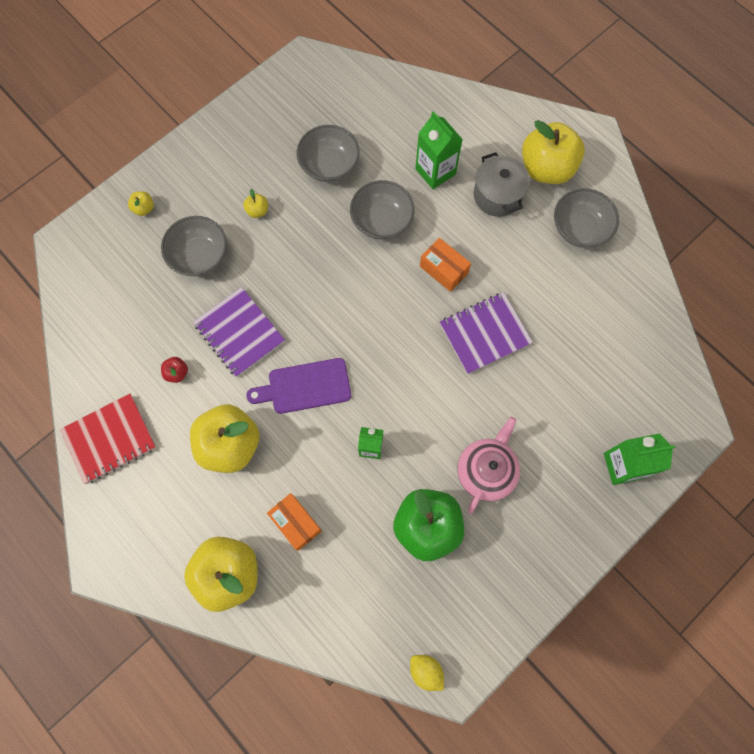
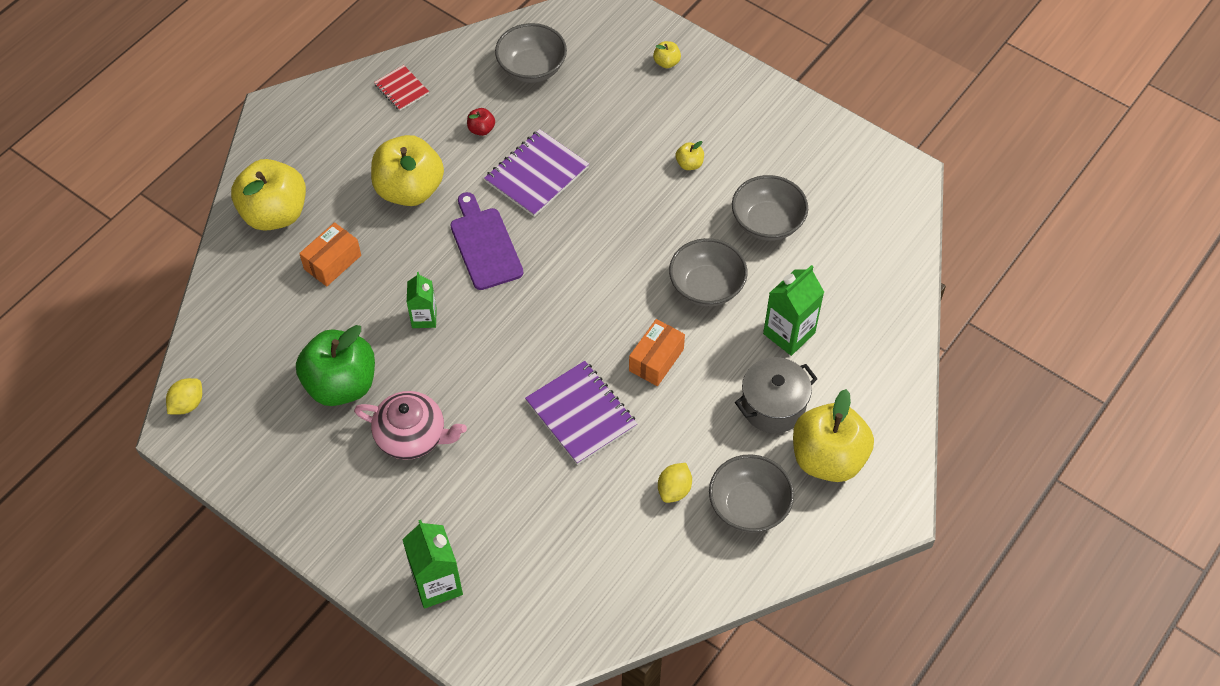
camera: 80 degrees right, 15 degrees down
red notebook [60,394,156,484] -> red notebook [374,65,429,111], size x0.56
grey bowl [161,216,227,276] -> grey bowl moved to [495,23,567,83]
none -> yellow lemon [658,463,692,503]

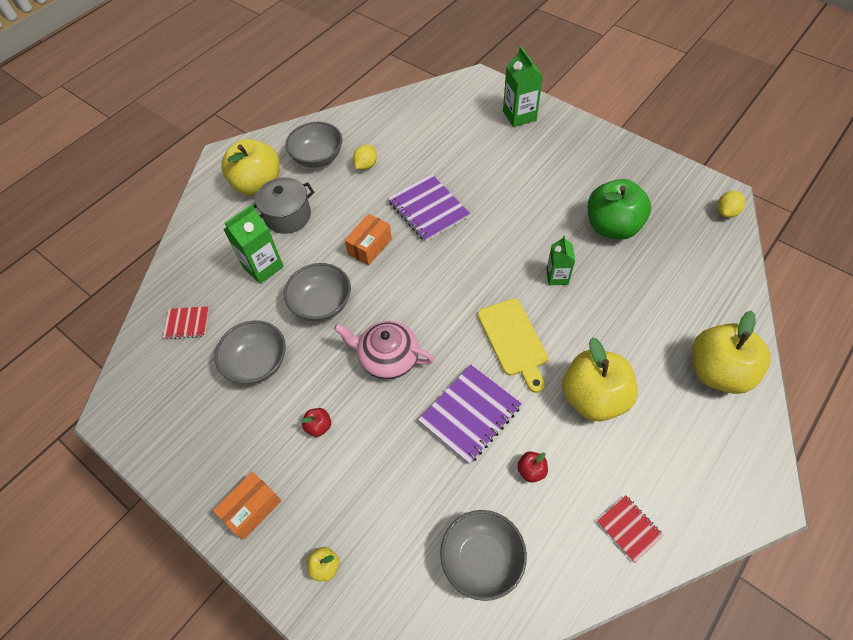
camera: 175 degrees left, 0 degrees up
orange box [299,222,361,286] -> orange box moved to [213,472,281,540]
pink teapot [354,391,467,460] -> pink teapot moved to [334,321,434,380]
purple cutting board [450,192,523,290] -> yellow cutting board [478,299,548,393]
yellow apple [675,141,704,170] -> red apple [301,408,331,437]
none -> red notebook [163,306,209,339]

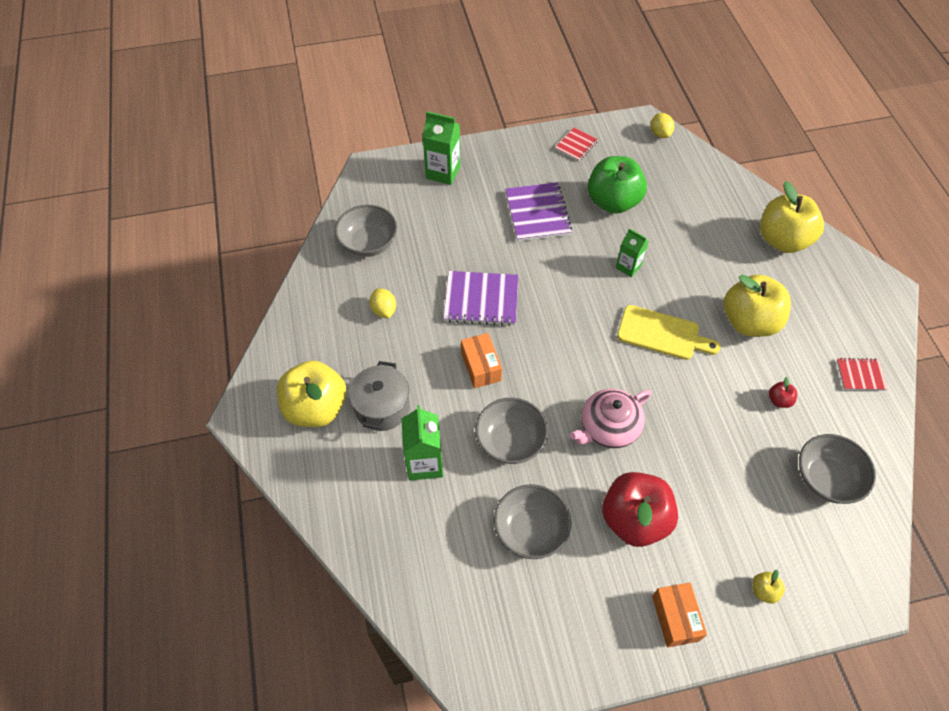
camera: 55 degrees left, 0 degrees up
red notebook [163,306,209,339] -> red notebook moved to [555,128,598,161]
grey bowl [285,122,342,168] -> grey bowl moved to [335,205,397,257]
red apple [301,408,331,437] -> red apple [602,472,678,547], size x2.48
purple notebook [418,365,522,464] -> purple notebook moved to [505,182,572,241]

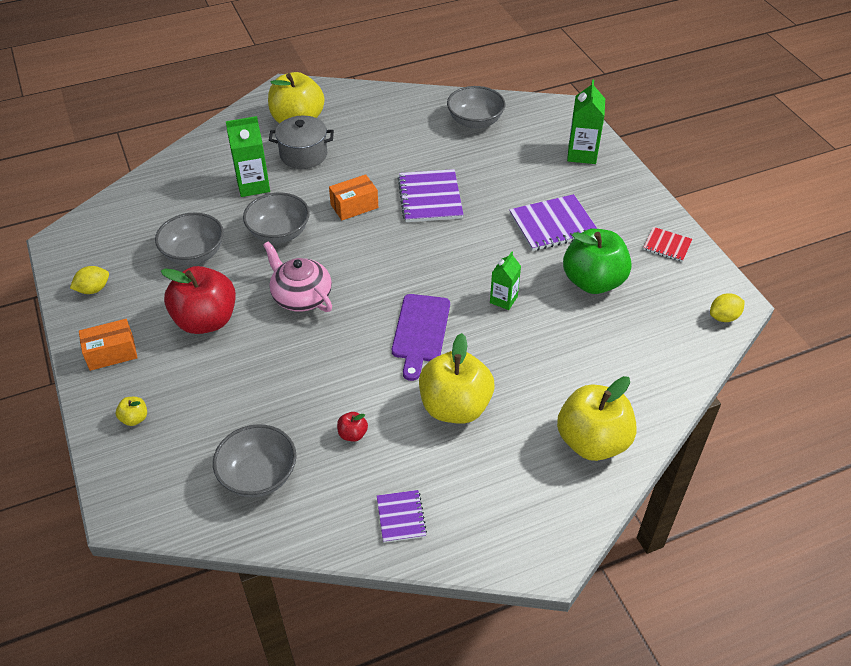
camera: 80 degrees right, 10 degrees down
yellow lemon [370,288,396,318] -> yellow lemon moved to [70,266,109,294]
yellow cutting board [617,305,721,360] -> purple cutting board [392,294,450,381]
red notebook [837,358,887,391] -> purple notebook [377,490,427,543]

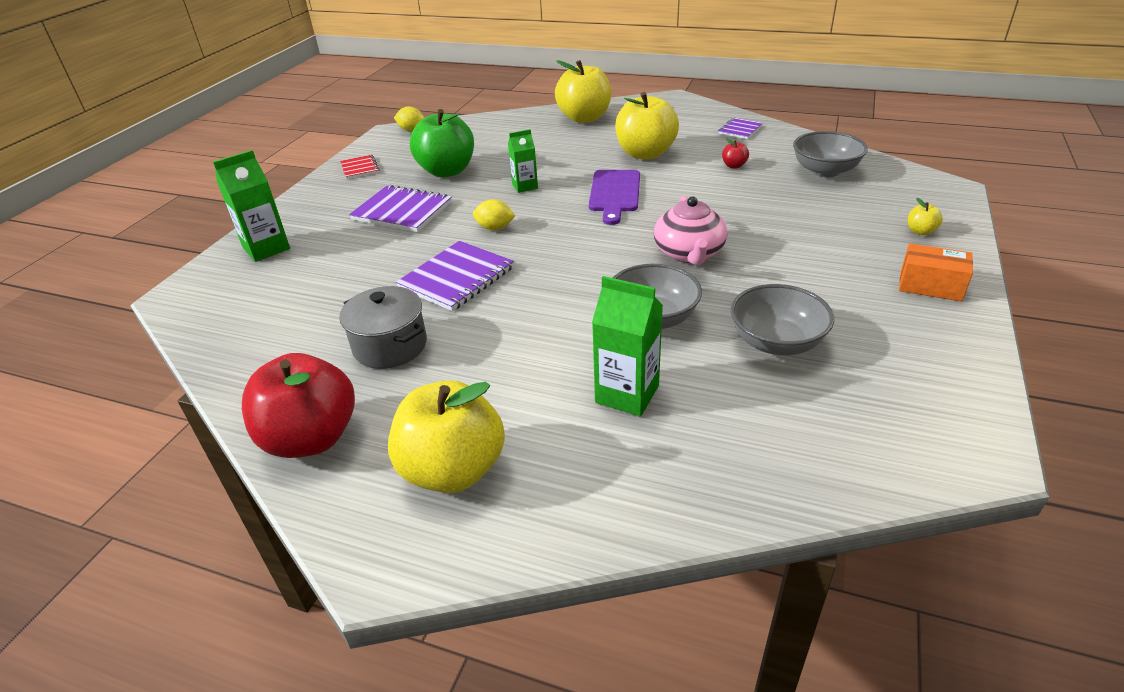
camera: 135 degrees left, 10 degrees down
yellow lemon [70,266,109,294] -> yellow lemon moved to [473,199,515,230]
red apple [161,266,236,334] -> red apple moved to [242,353,355,458]
grey pot [269,116,334,169] -> grey pot moved to [339,286,427,369]
orange box [329,174,378,220] -> none
purple cutting board [392,294,450,381] -> purple cutting board turned 135 degrees clockwise [589,170,640,225]
grey bowl [447,86,505,129] -> none

